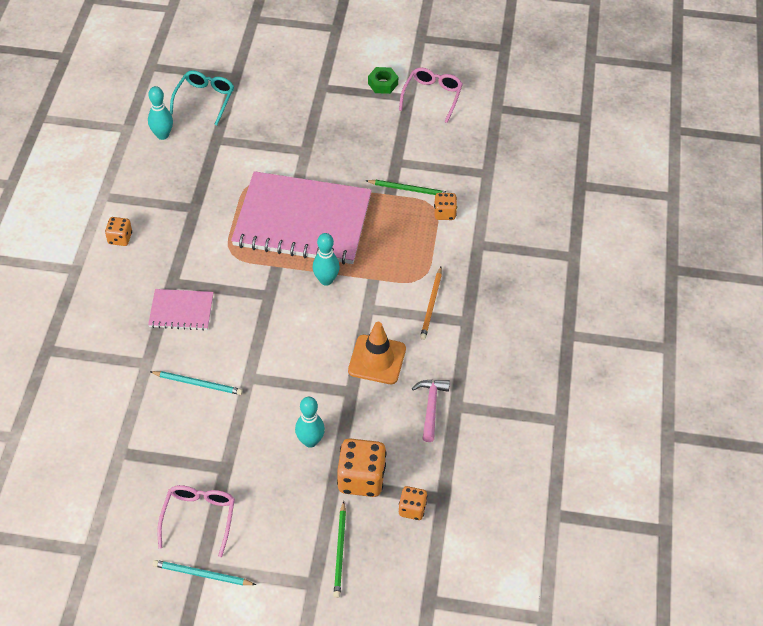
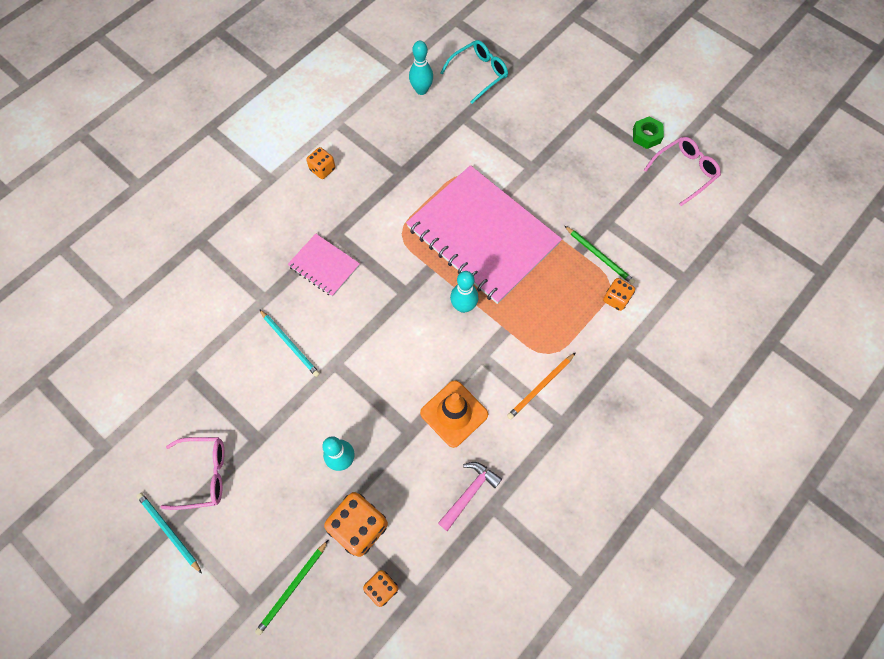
camera: 35 degrees right, 15 degrees up
pink glasses [157,485,235,557] -> pink glasses turned 45 degrees clockwise [160,437,224,510]

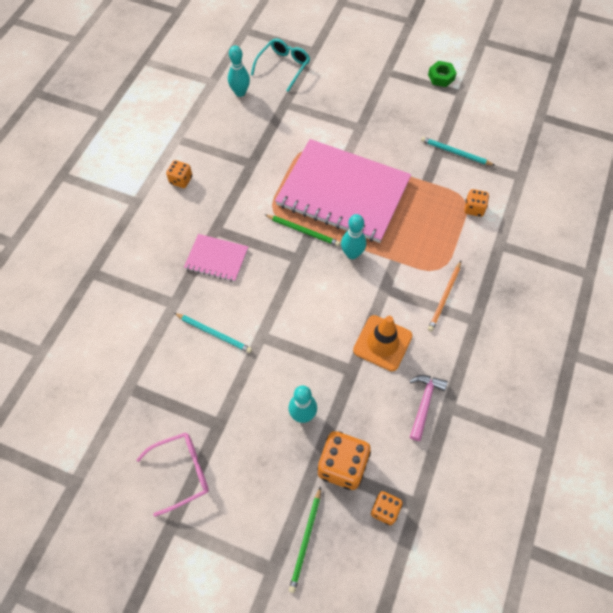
camera: 20 degrees left, 5 degrees down
turquoise pencil [137,493,202,573] -> turquoise pencil moved to [421,137,495,166]
green pencil [565,226,635,285] -> green pencil moved to [264,214,340,246]
pink glasses [644,137,721,206] -> none

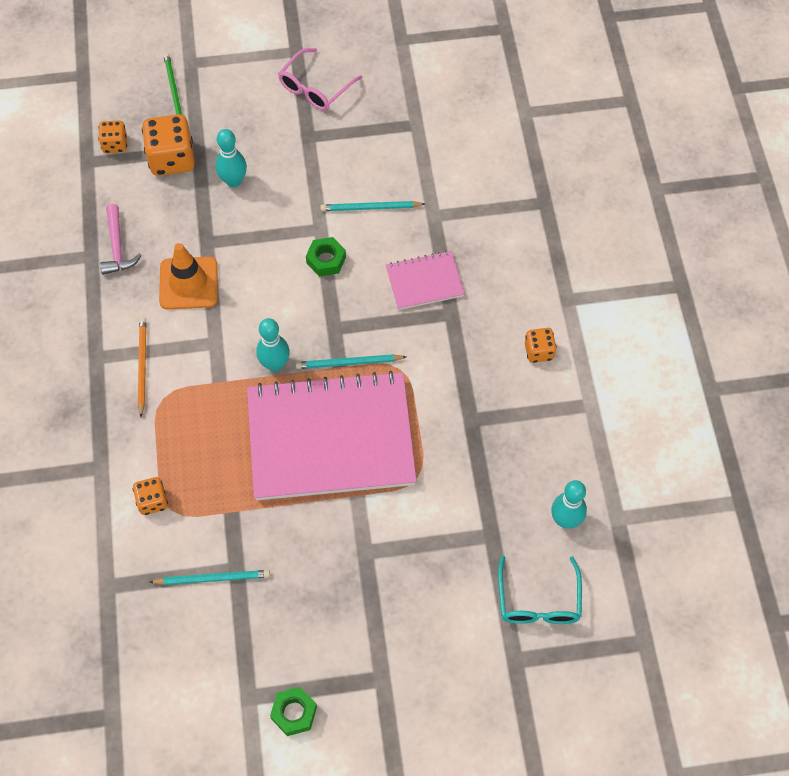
camera: 150 degrees right, 0 degrees up
green pencil [264,214,340,246] -> turquoise pencil [296,354,406,369]
none -> green nut [306,237,346,277]

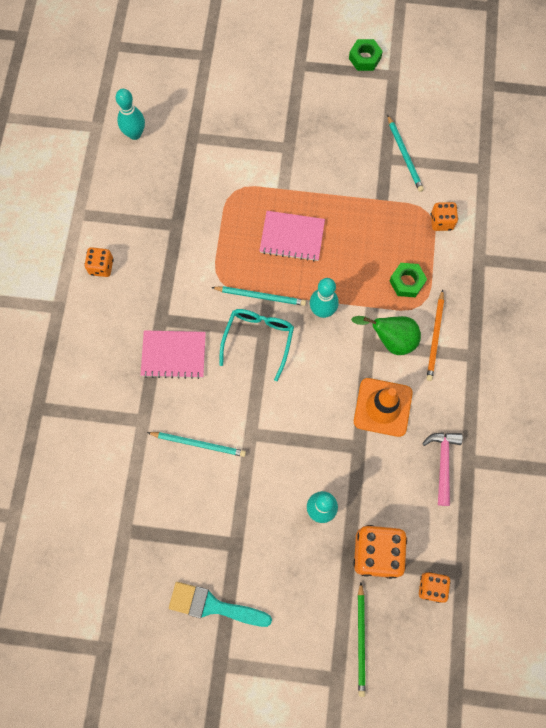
camera: 165 degrees left, 10 degrees up
turquoise pencil [150,570,270,585] -> turquoise pencil turned 120 degrees counterclockwise [388,115,424,192]
pink notebook [247,371,417,500] -> pink notebook [259,211,325,262], size x0.46
pink glasses [278,48,362,111] -> turquoise brush [169,582,272,627]
green nut [306,237,346,277] -> green nut moved to [390,263,427,297]
turquoise glasses [498,555,582,624] -> turquoise glasses moved to [219,309,294,381]
none -> green pear [351,316,421,355]

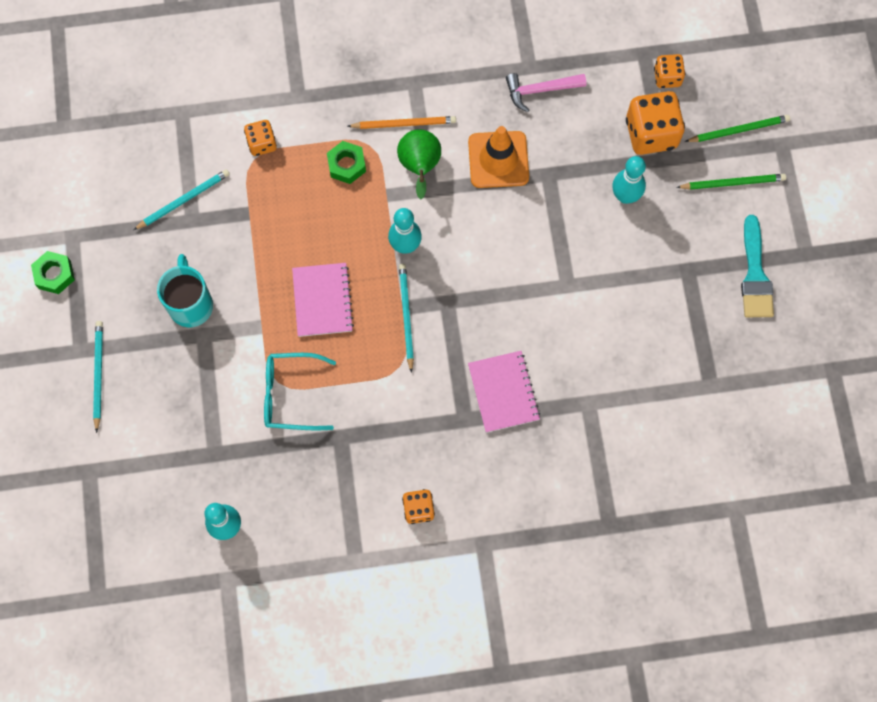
camera: 105 degrees left, 0 degrees up
turquoise pencil [147,432,246,457] -> turquoise pencil moved to [93,321,103,433]
turquoise glasses [219,309,294,381] -> turquoise glasses moved to [264,353,336,430]
none -> turquoise mug [157,254,213,327]
none -> green pencil [676,174,786,190]

